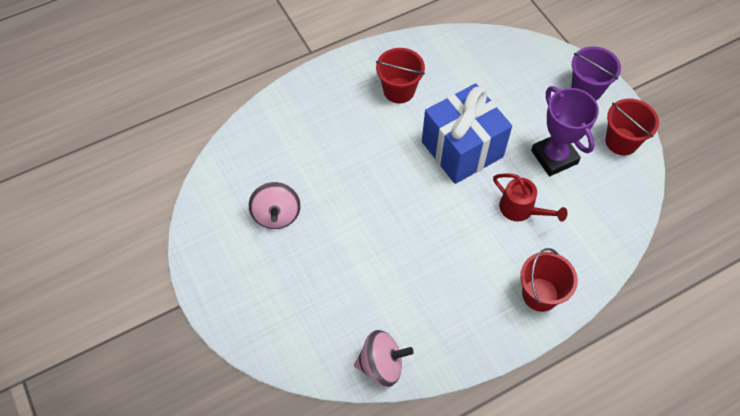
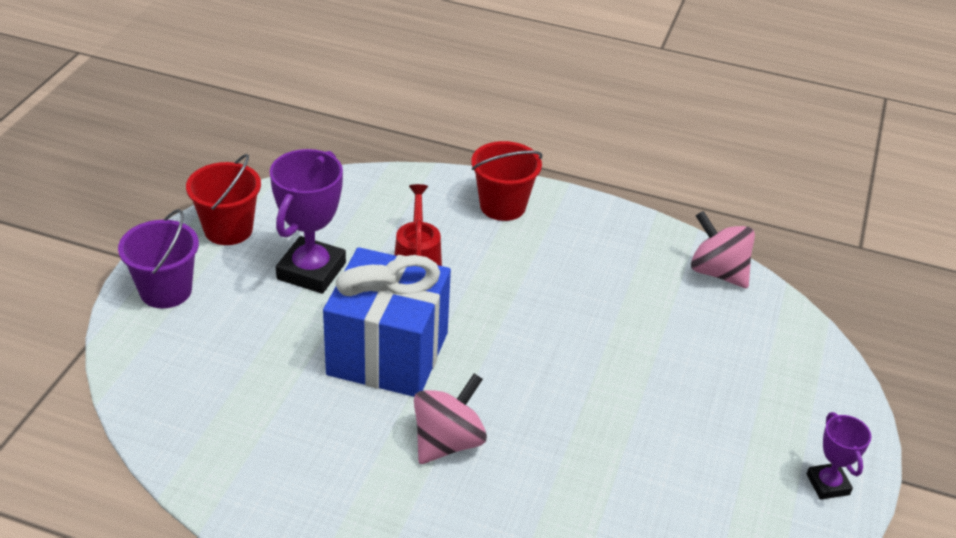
camera: 135 degrees left, 20 degrees down
pink spinning top [249,182,301,229] -> pink spinning top moved to [414,373,487,464]
red bucket [376,48,425,103] -> none
none -> purple trophy [807,412,872,500]

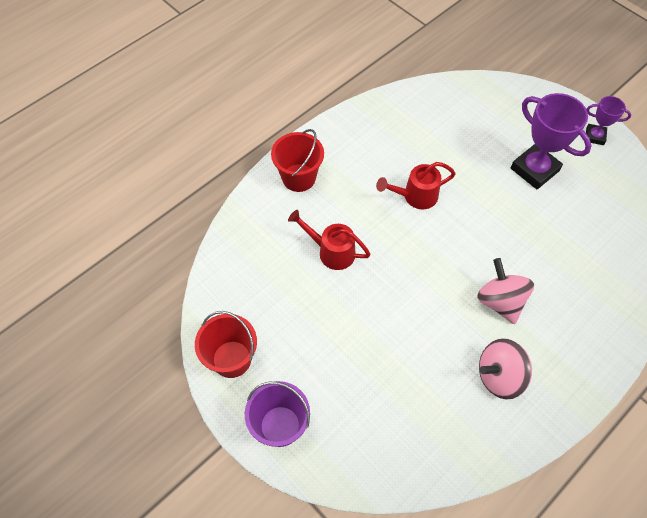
camera: 60 degrees left, 20 degrees up
purple trophy [270,149,346,294] -> purple trophy moved to [511,93,591,190]
blue gift [323,247,451,397] -> none
pink spinning top [691,211,755,288] -> pink spinning top moved to [479,338,532,400]
none -> red watering can [376,162,456,209]

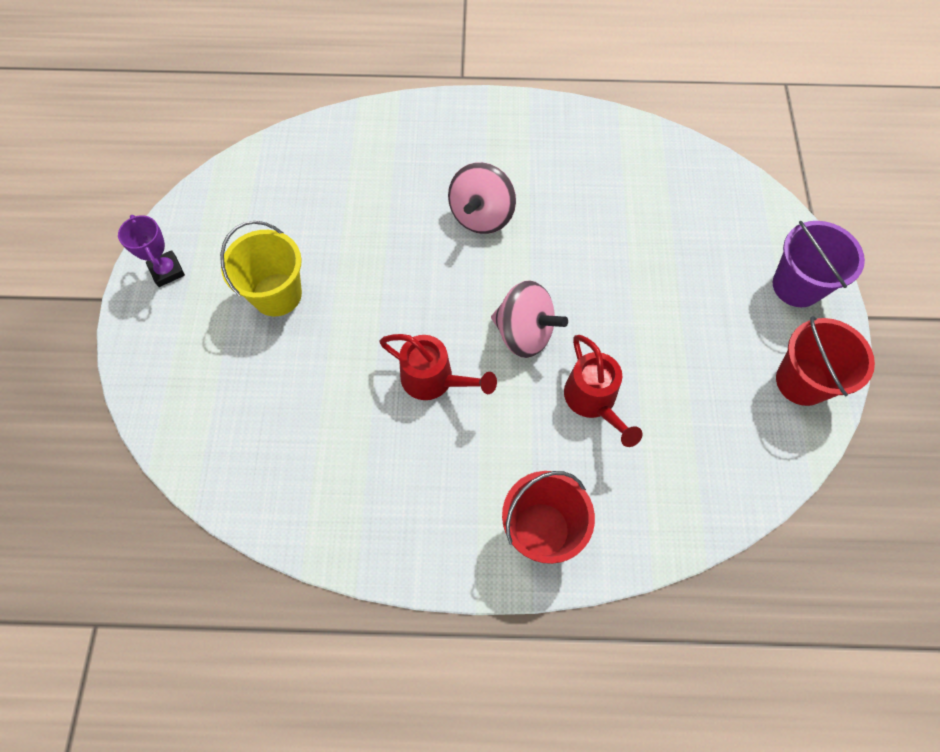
camera: 135 degrees left, 5 degrees up
pink spinning top [479,338,532,400] -> pink spinning top moved to [491,280,568,358]
purple trophy [511,93,591,190] -> yellow bucket [220,221,302,316]

